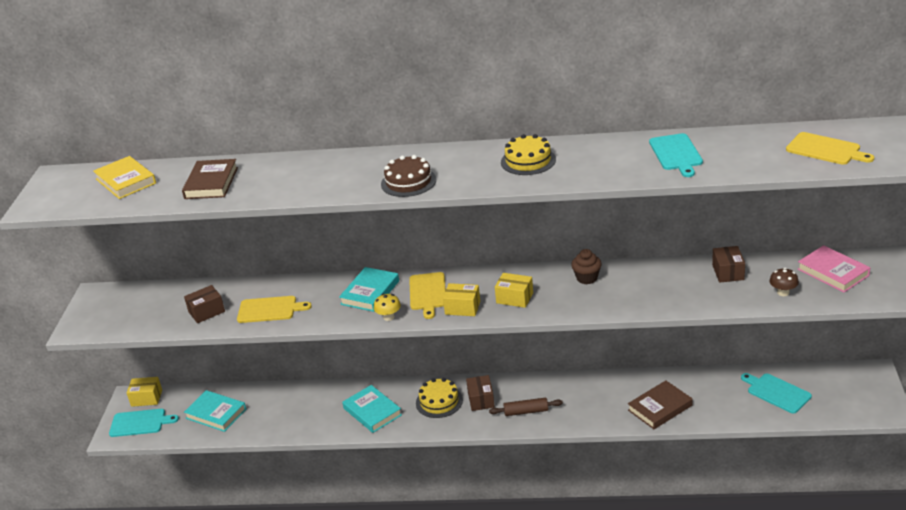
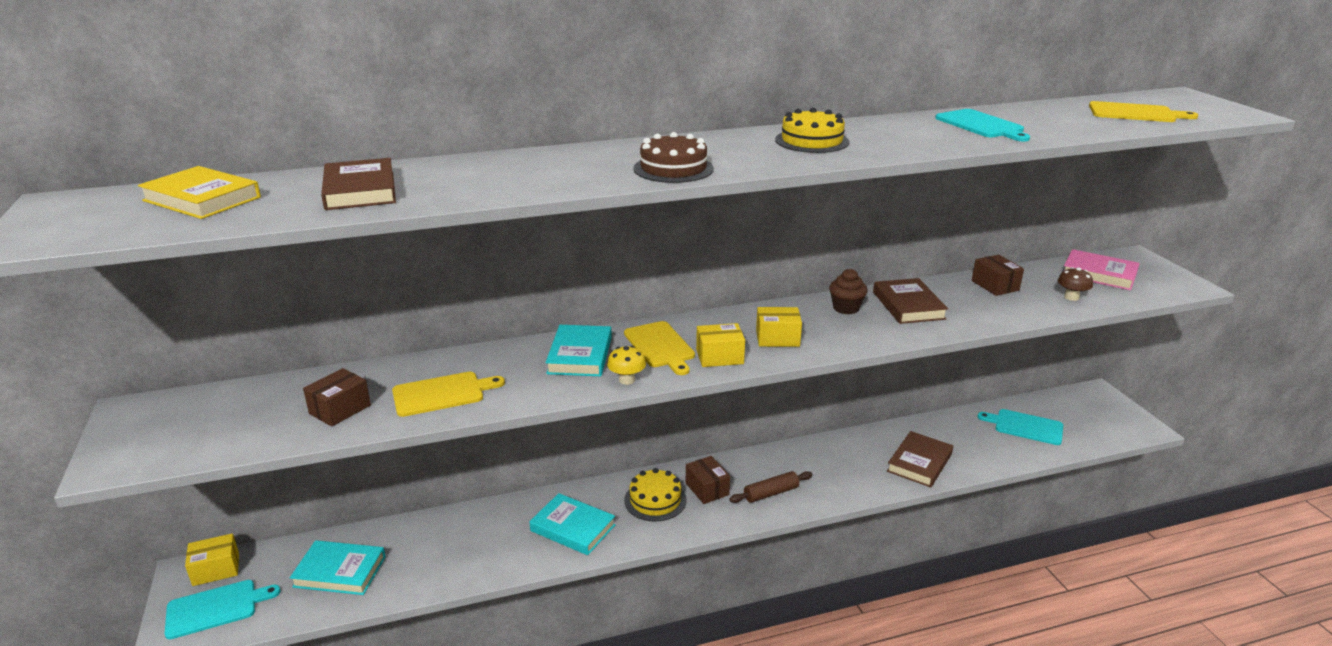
camera: 25 degrees left, 5 degrees down
none -> brown book [873,278,948,324]

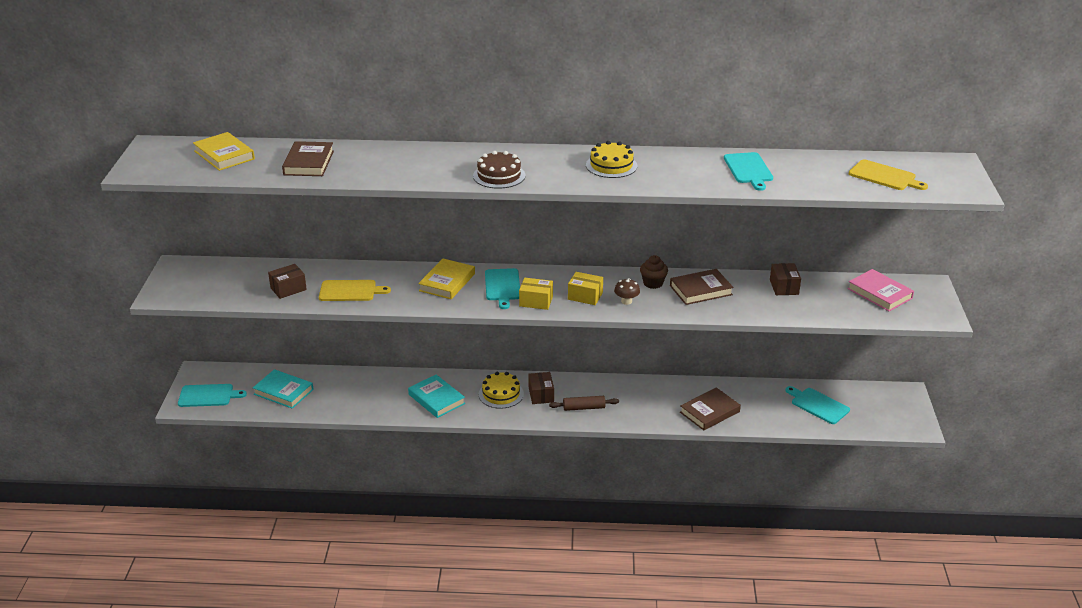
camera: 20 degrees right, 5 degrees up
yellow box [185,533,239,586] -> none
turquoise book [545,325,612,376] -> yellow book [418,259,475,299]
yellow mushroom [607,346,646,385] -> none
yellow cutting board [624,321,695,375] -> turquoise cutting board [485,268,520,309]
brown book [873,278,948,324] -> brown book turned 60 degrees clockwise [670,269,733,305]
brown mushroom [1058,267,1093,301] -> brown mushroom moved to [614,278,640,305]

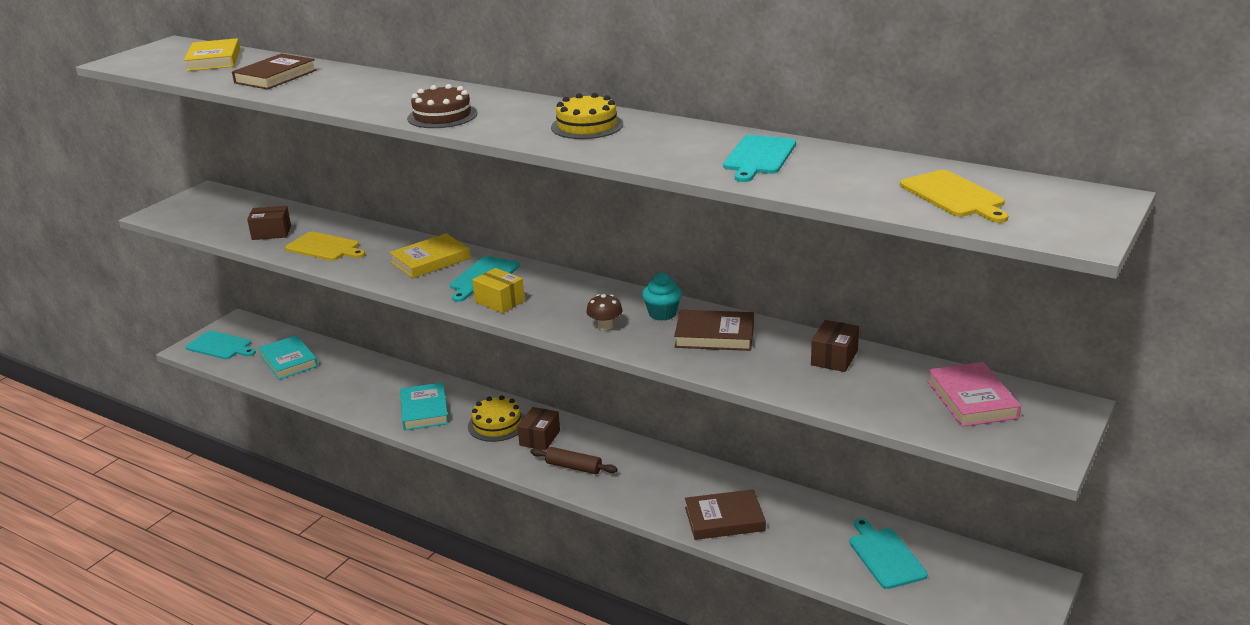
camera: 30 degrees right, 5 degrees down
yellow box [568,272,603,305] -> none
brown cupcake [640,255,668,289] -> turquoise cupcake [642,272,682,321]

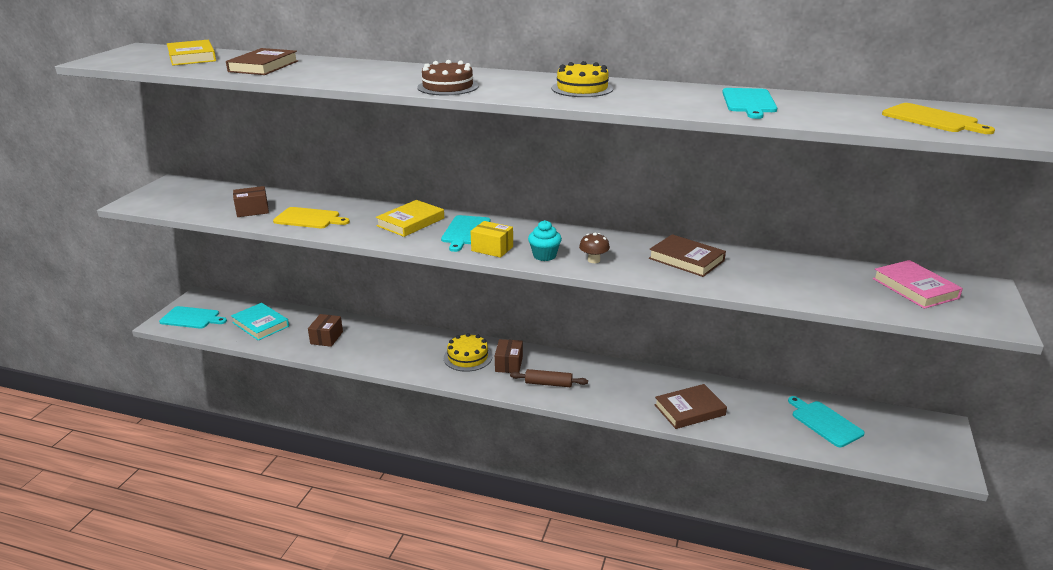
camera: 15 degrees left, 0 degrees up
turquoise book [400,382,449,431] -> none
turquoise cupcake [642,272,682,321] -> turquoise cupcake moved to [528,220,562,261]
brown book [674,310,754,351] -> brown book turned 45 degrees clockwise [649,234,726,277]
brown box [811,320,859,372] -> brown box moved to [308,314,343,347]

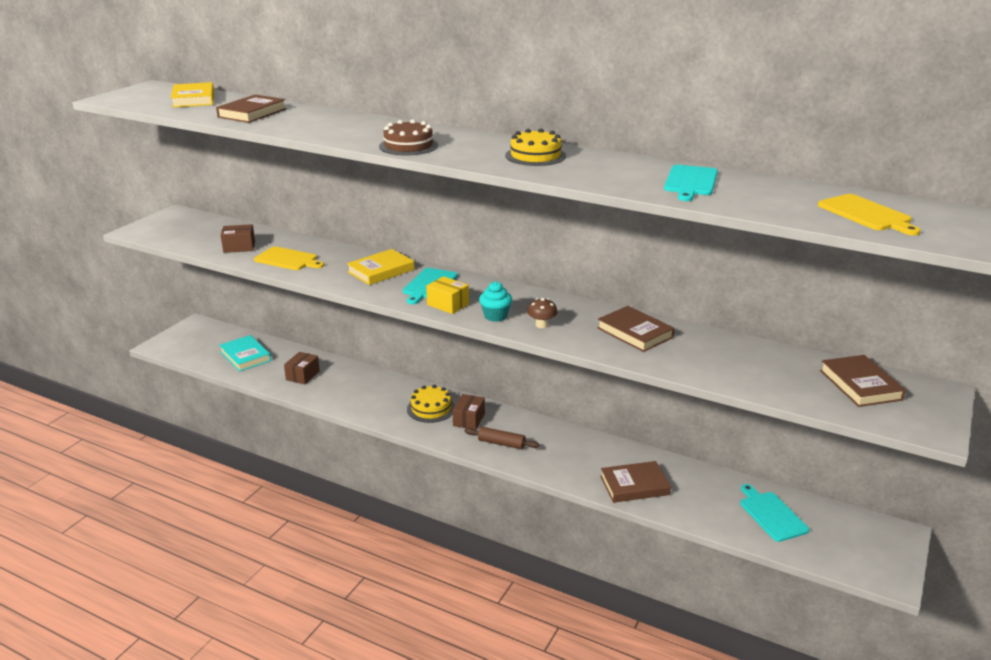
camera: 10 degrees right, 0 degrees up
turquoise cutting board [159,306,227,329] -> none
pink book [873,260,963,309] -> brown book [820,355,906,407]

